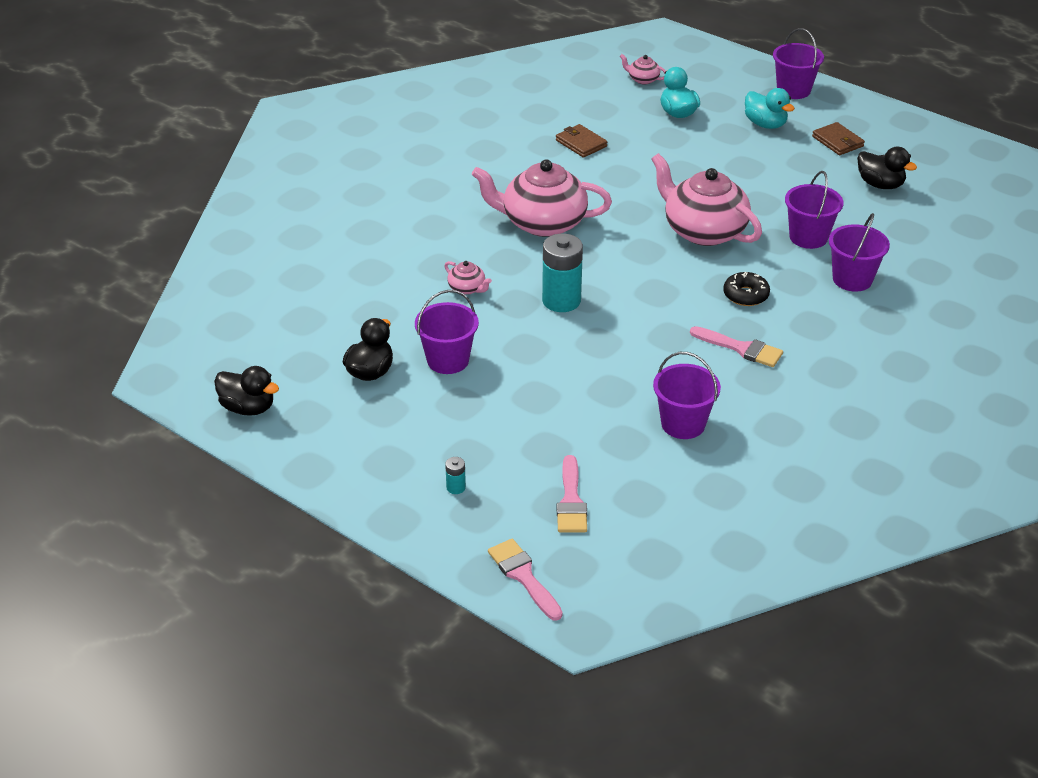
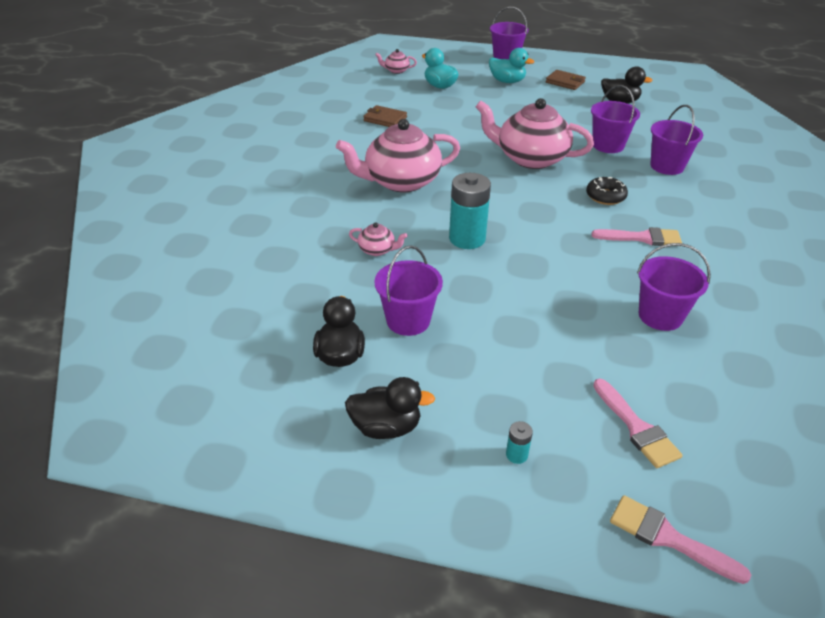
camera: 25 degrees left, 0 degrees up
black duck [214,366,279,416] -> black duck moved to [345,377,435,439]

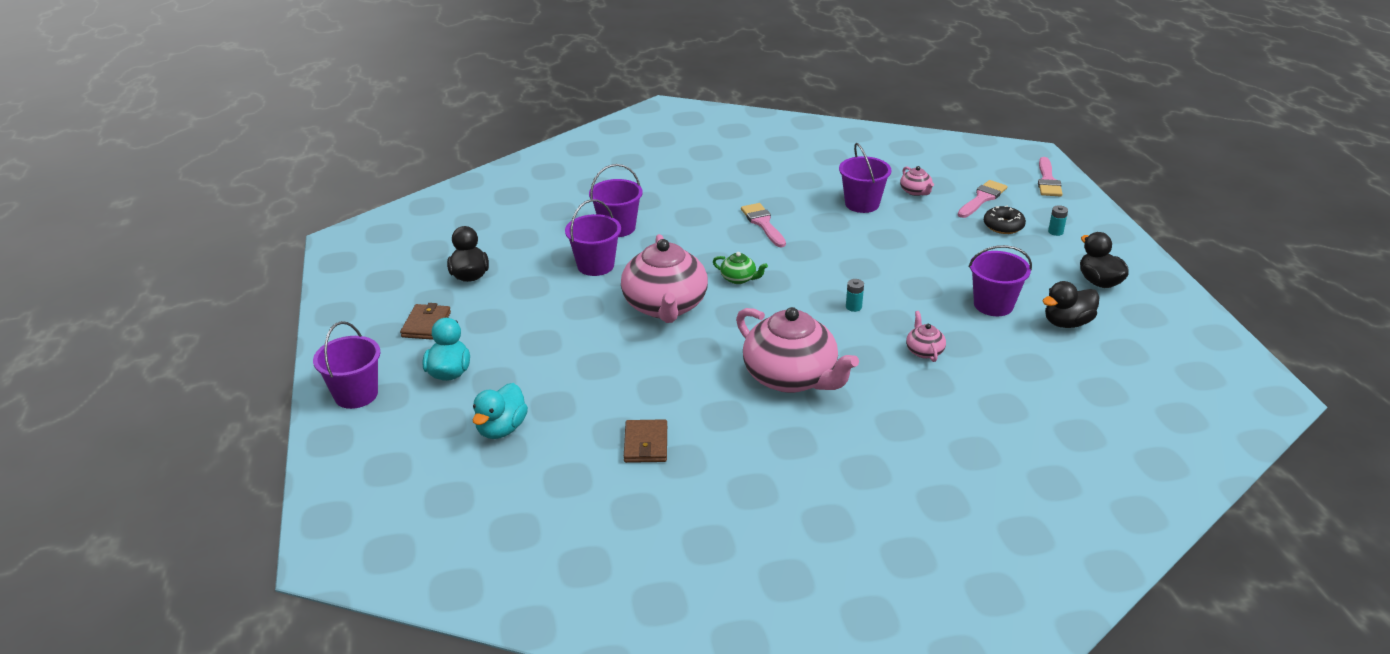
camera: 115 degrees left, 5 degrees down
pink teapot [375,49,417,74] -> pink teapot moved to [900,166,934,196]
turquoise battery [449,173,491,249] -> turquoise battery [846,279,864,312], size x0.43
black donut [586,177,628,205] -> black donut moved to [984,206,1026,234]
none -> green teapot [713,252,768,284]

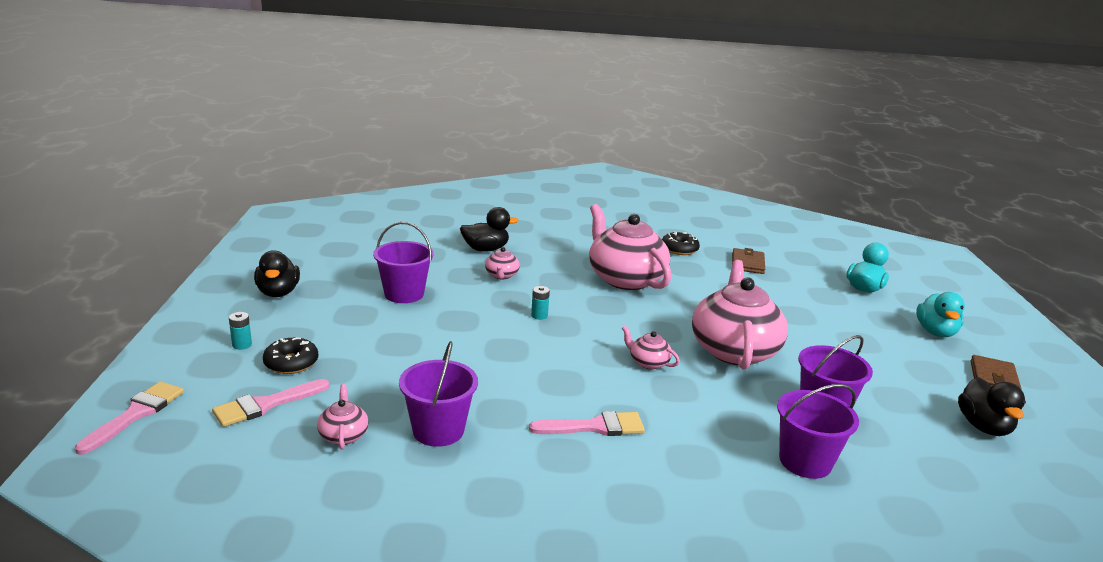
camera: 170 degrees left, 10 degrees down
purple bucket [313,321,380,409] -> none
green teapot [713,252,768,284] -> pink teapot [622,326,680,369]
pink brush [741,203,786,247] -> pink brush turned 90 degrees counterclockwise [529,411,645,436]
black duck [1043,281,1099,328] -> black duck moved to [460,207,518,251]
none -> black donut [662,231,700,255]

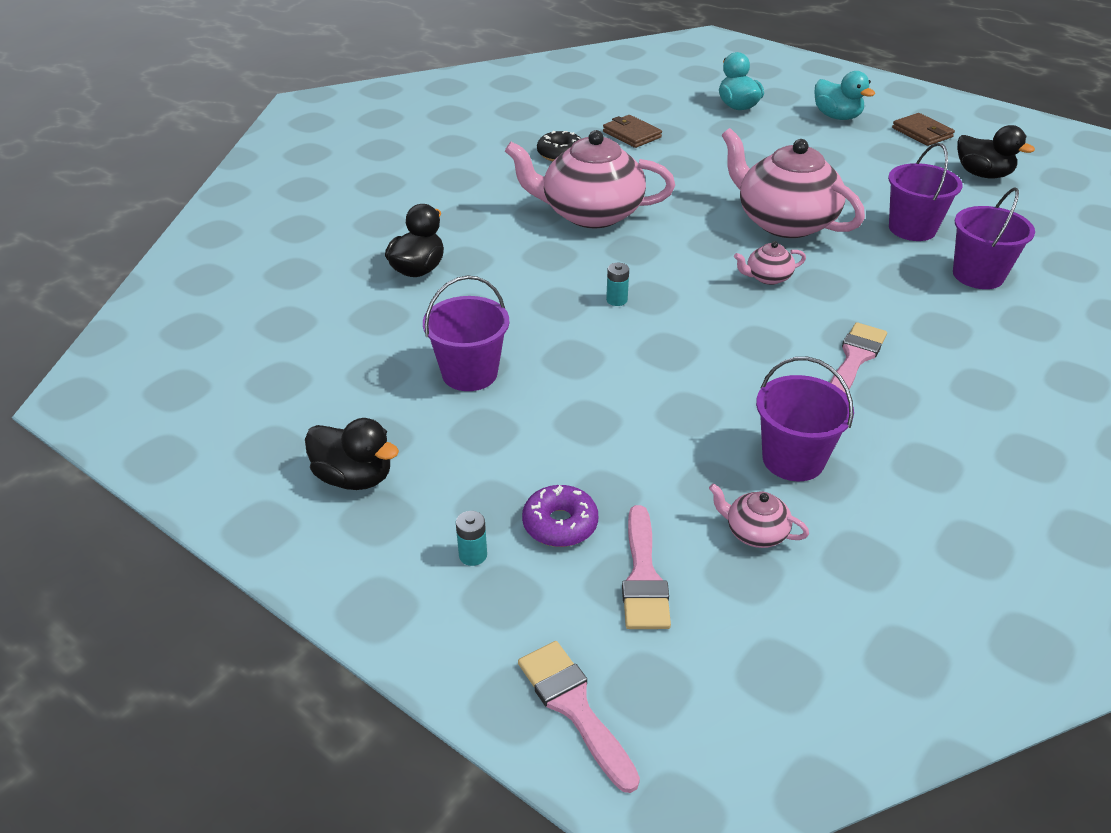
camera: 50 degrees left, 15 degrees up
black donut [263,338,318,374] -> purple donut [522,485,598,547]
pink teapot [485,247,520,279] -> none

